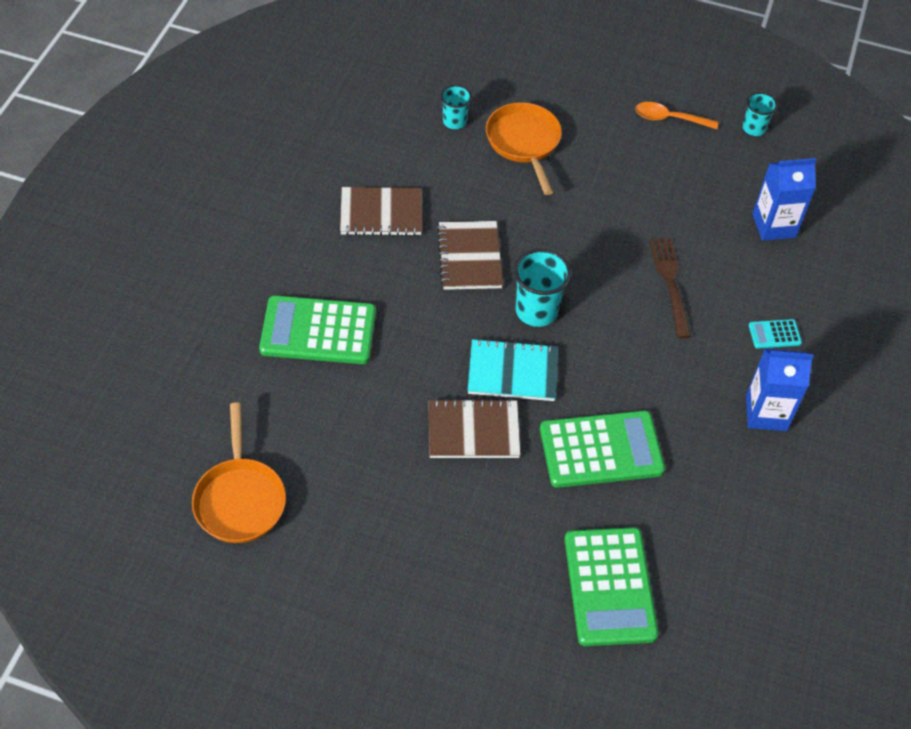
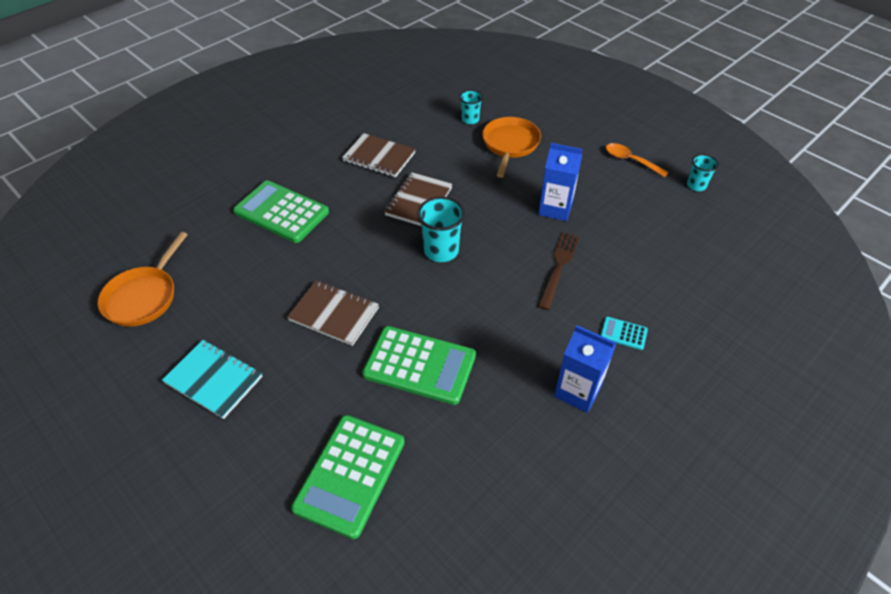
camera: 30 degrees right, 5 degrees down
turquoise notebook [467,338,558,401] -> turquoise notebook moved to [162,340,263,419]
blue carton [752,158,816,241] -> blue carton moved to [538,143,582,221]

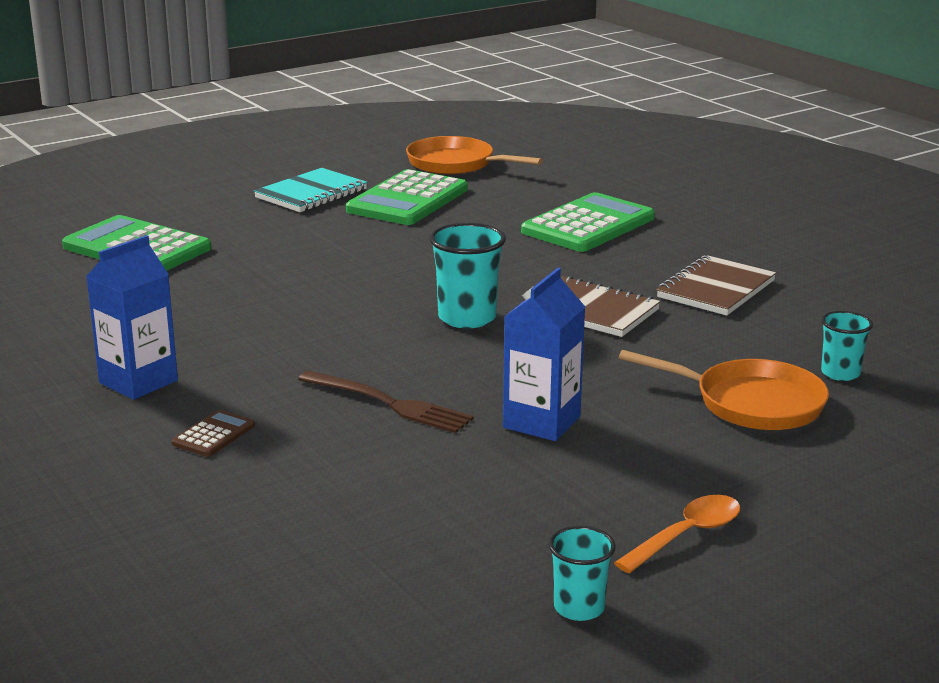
camera: 100 degrees right, 25 degrees down
brown notebook [287,280,379,346] -> none
green calculator [362,326,476,405] -> green calculator moved to [346,169,468,225]
turquoise calculator [601,317,648,350] -> brown calculator [172,410,255,457]

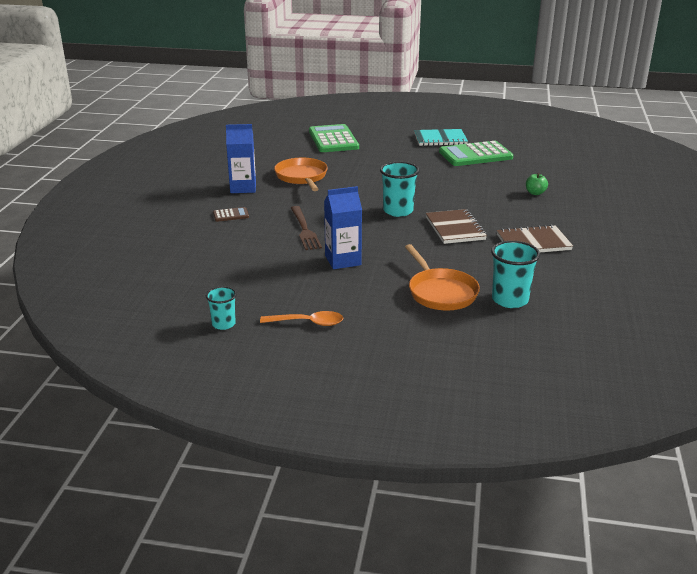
camera: 45 degrees right, 5 degrees up
orange pan [406,136,543,175] -> orange pan moved to [274,158,328,191]
green calculator [521,192,655,252] -> green apple [526,173,548,195]
turquoise cup [821,311,873,381] -> turquoise cup [491,241,540,308], size x1.63

